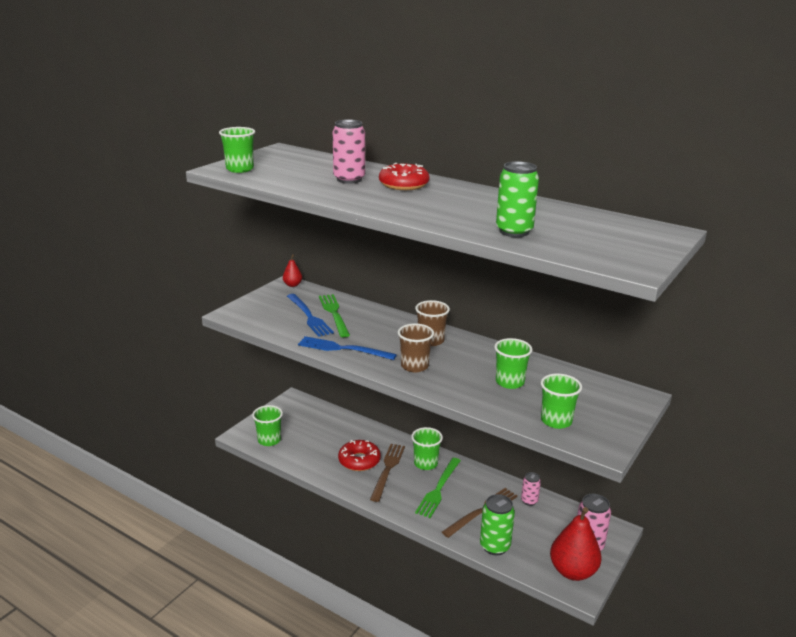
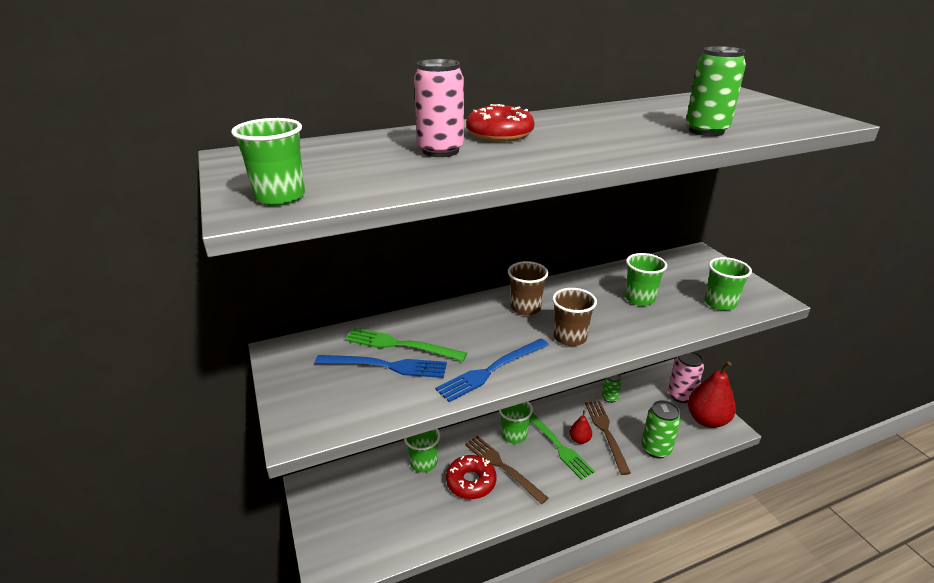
camera: 55 degrees left, 5 degrees up
green cup [252,405,283,446] -> green cup moved to [404,429,440,472]
red pear [283,254,302,287] -> red pear moved to [570,410,592,444]
pink can [521,472,541,506] -> green can [602,374,622,403]

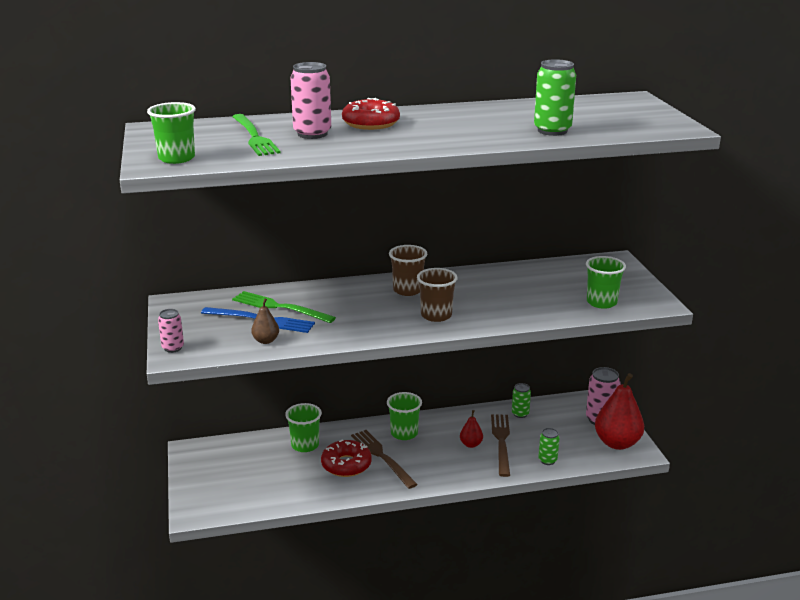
camera: 10 degrees right, 5 degrees down
blue fork [435,339,549,402] -> none
green fork [530,413,595,480] -> green fork moved to [232,114,281,156]
green cup [625,253,667,306] -> none
green can [642,400,681,458] -> green can [538,428,560,465], size x0.59
none -> pink can [158,309,184,353]
none -> brown pear [251,298,279,344]

